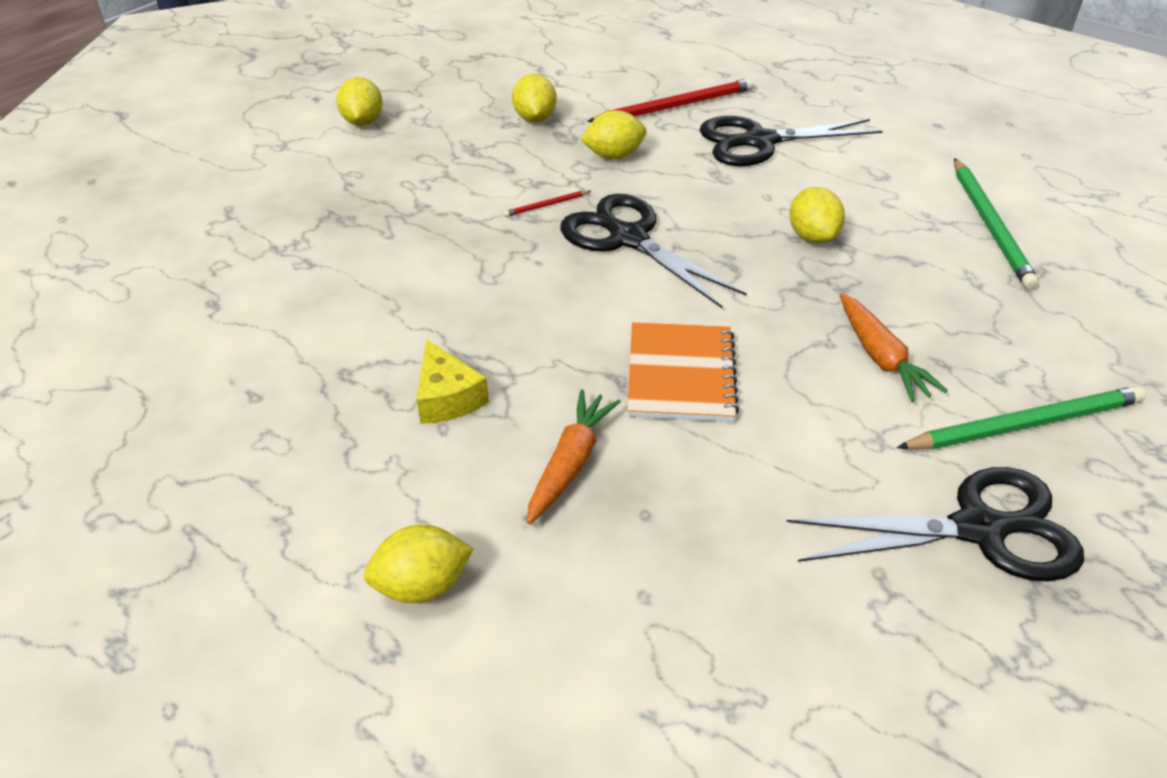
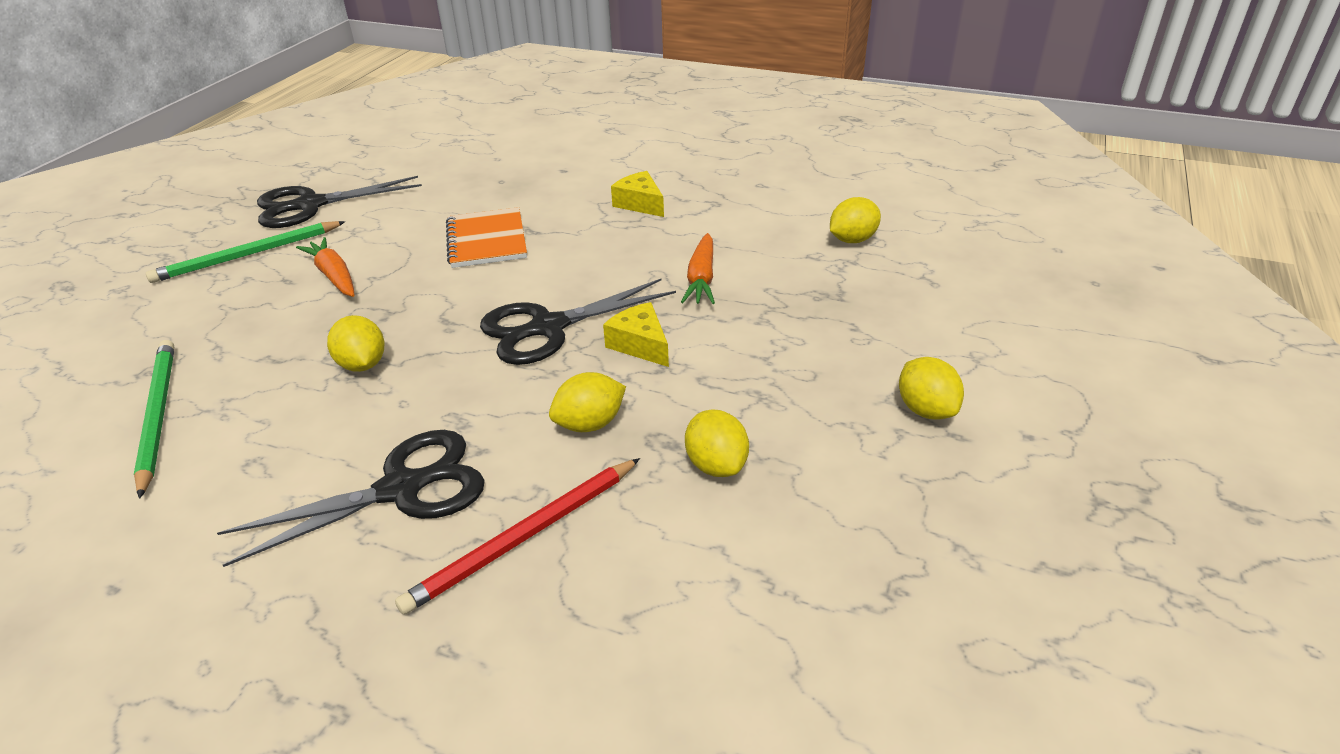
camera: 165 degrees right, 5 degrees down
yellow lemon [364,525,474,603] -> yellow lemon moved to [830,197,881,243]
red pencil [504,191,591,217] -> yellow cheese [603,302,669,367]
orange carrot [527,389,621,524] -> orange carrot moved to [681,233,715,304]
black scissors [560,194,747,309] -> black scissors turned 120 degrees clockwise [480,279,676,365]

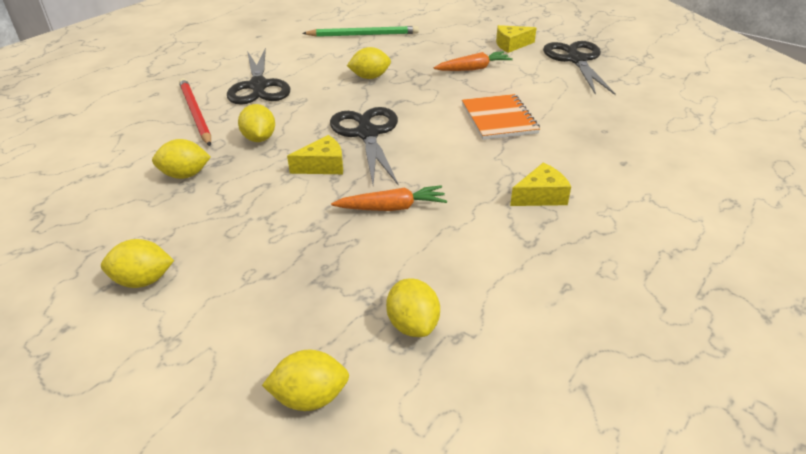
camera: 105 degrees right, 0 degrees up
green pencil [146,221,345,283] -> yellow cheese [496,25,536,53]
orange notebook [446,207,527,268] -> orange notebook turned 75 degrees clockwise [462,94,540,140]
orange carrot [681,233,715,304] -> orange carrot turned 150 degrees clockwise [331,185,447,211]
none -> yellow lemon [262,350,349,411]

